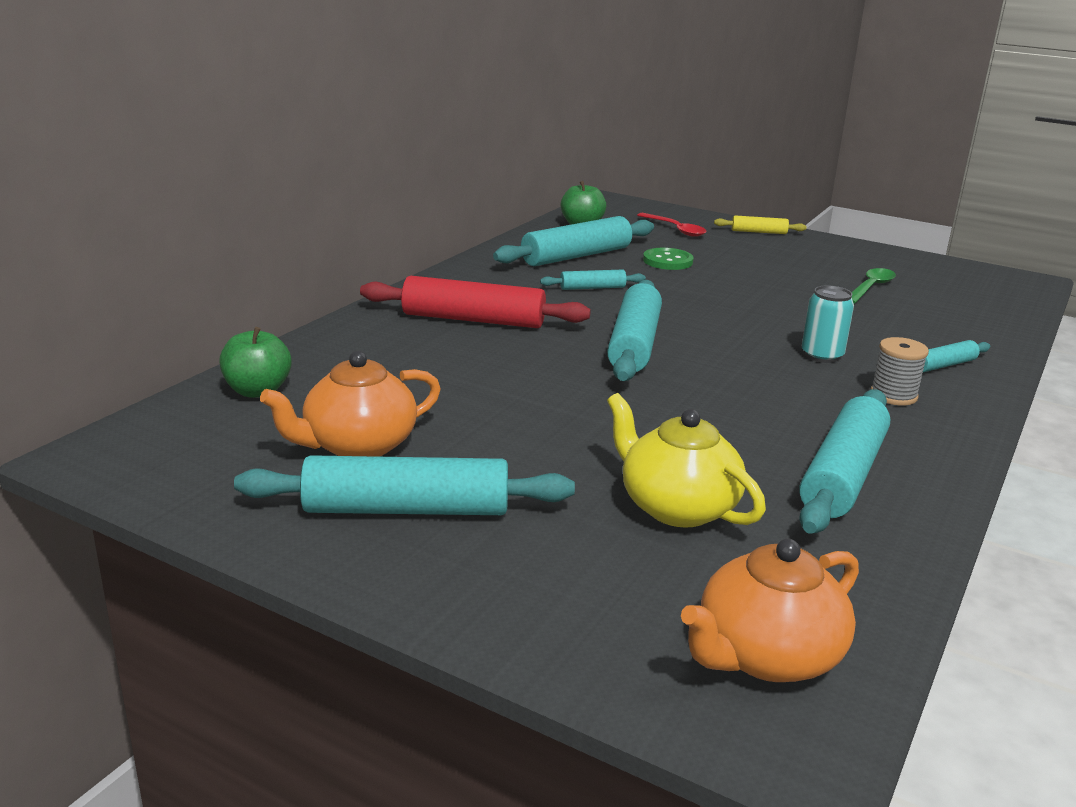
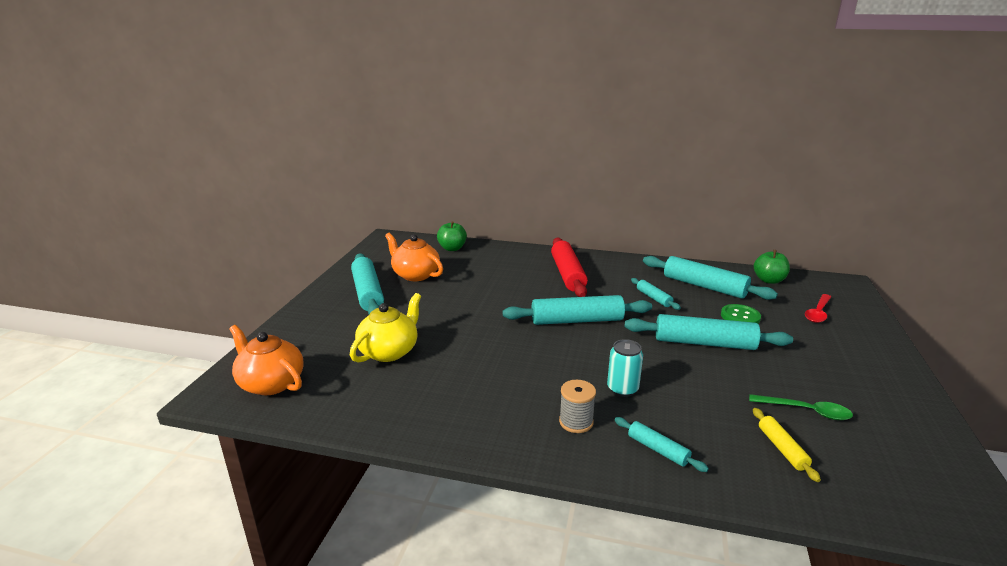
camera: 75 degrees right, 0 degrees up
yellow rolling pin [714,215,807,234] -> yellow rolling pin moved to [753,408,821,482]
turquoise rolling pin [799,389,890,534] -> turquoise rolling pin moved to [624,314,793,350]

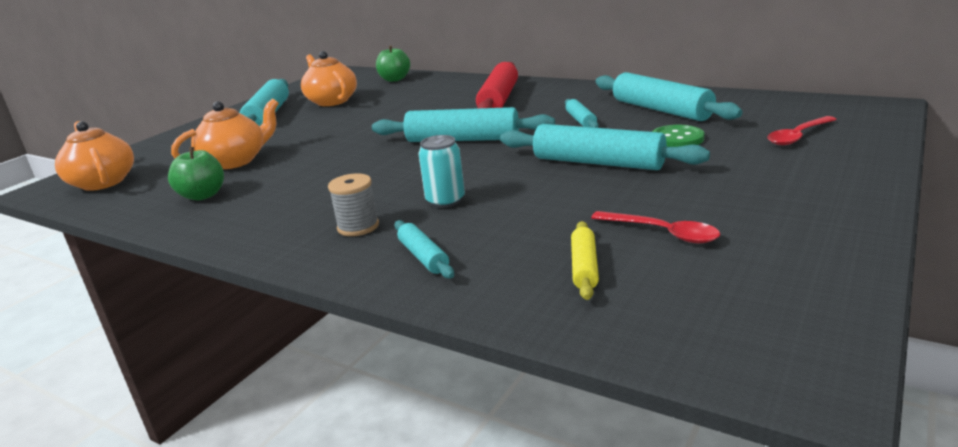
camera: 20 degrees right, 0 degrees up
yellow teapot [350,293,421,363] -> orange teapot [171,98,279,169]
green spoon [749,394,853,420] -> red spoon [591,211,721,243]
green apple [754,250,790,284] -> green apple moved to [168,147,224,200]

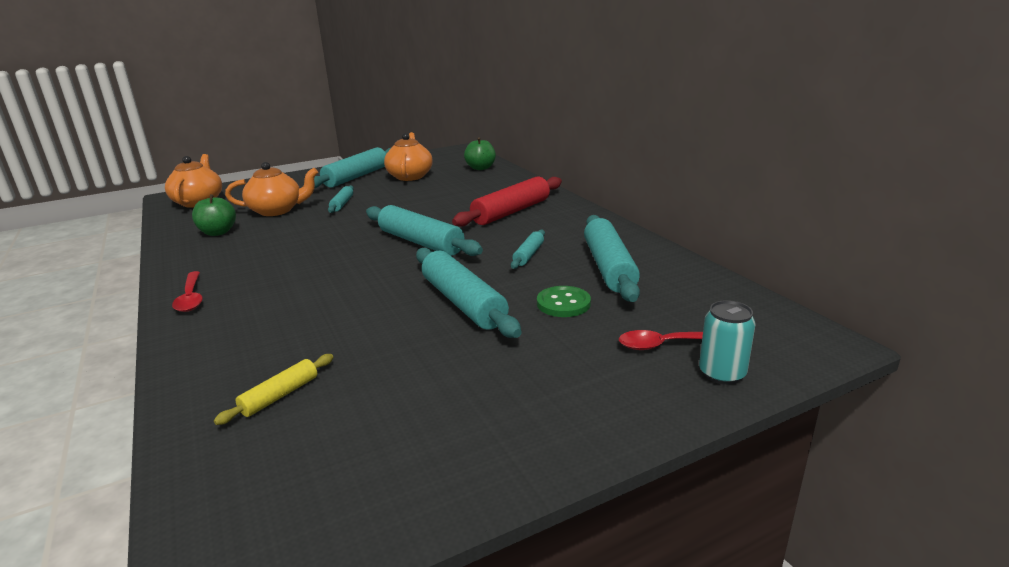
camera: 30 degrees right, 0 degrees up
grey spool [328,173,379,236] -> none
turquoise rolling pin [394,220,454,279] -> turquoise rolling pin moved to [328,185,354,213]
turquoise can [418,135,465,208] -> turquoise can moved to [699,300,756,385]
red spoon [591,211,721,243] -> red spoon moved to [172,271,203,312]

